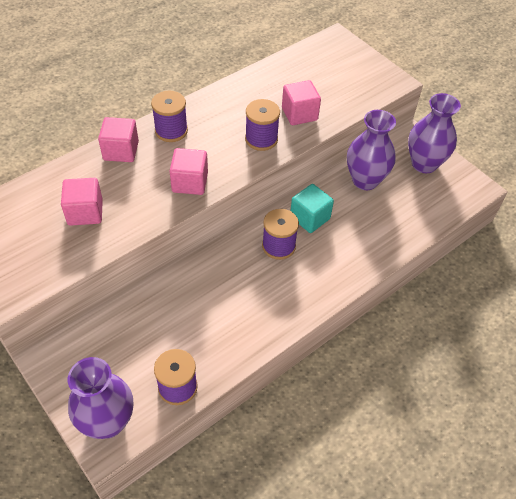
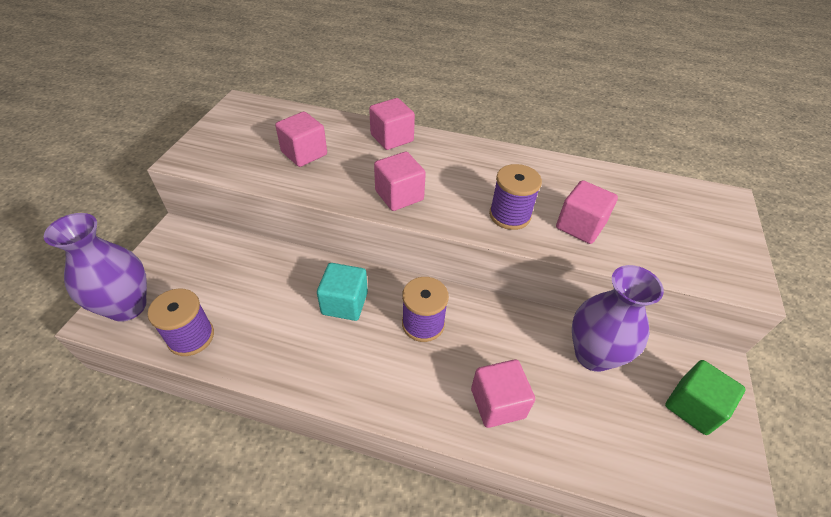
camera: 55 degrees right, 5 degrees down
purple spool [151,91,188,142] -> none
turquoise cube [290,184,334,233] -> turquoise cube moved to [317,263,368,321]
purple vase [408,93,461,173] -> green cube [665,360,746,435]
none -> pink cube [471,359,535,428]

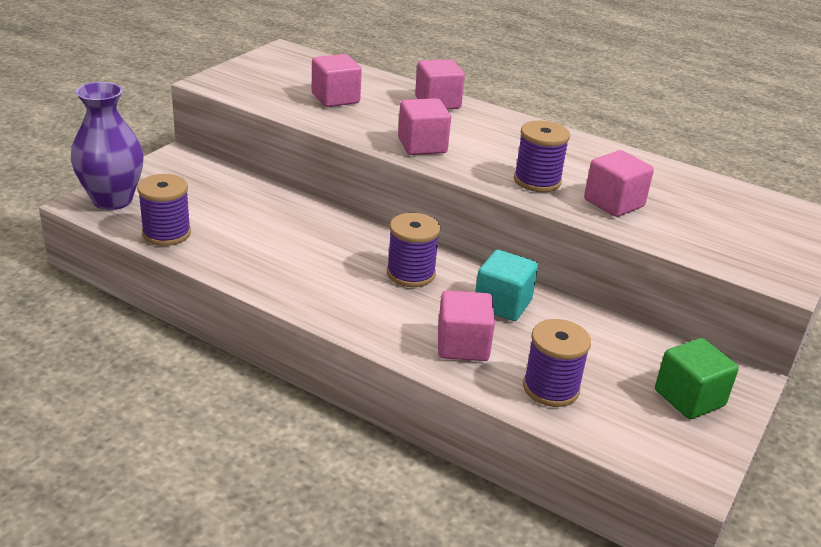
camera: 15 degrees right, 15 degrees down
turquoise cube [317,263,368,321] -> turquoise cube moved to [475,250,538,321]
purple vase [572,265,664,372] -> none
none -> purple spool [523,319,591,407]

